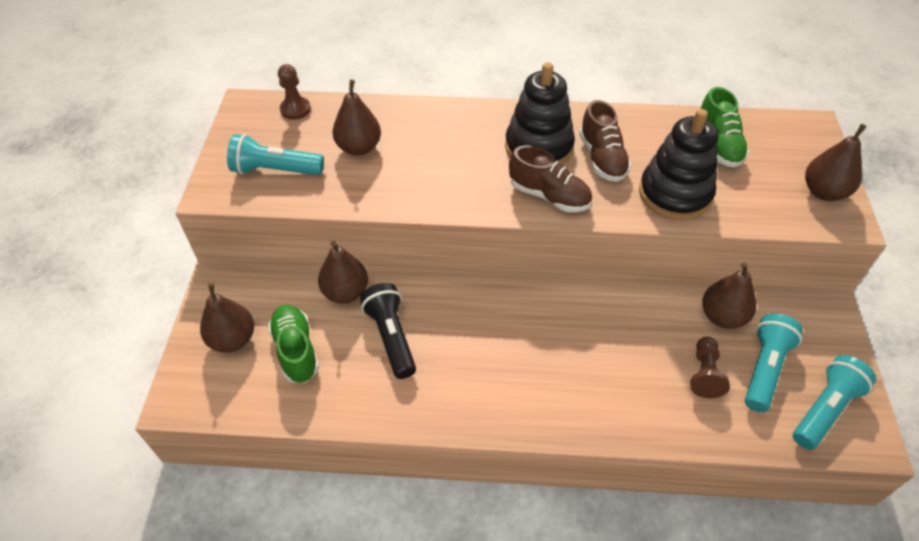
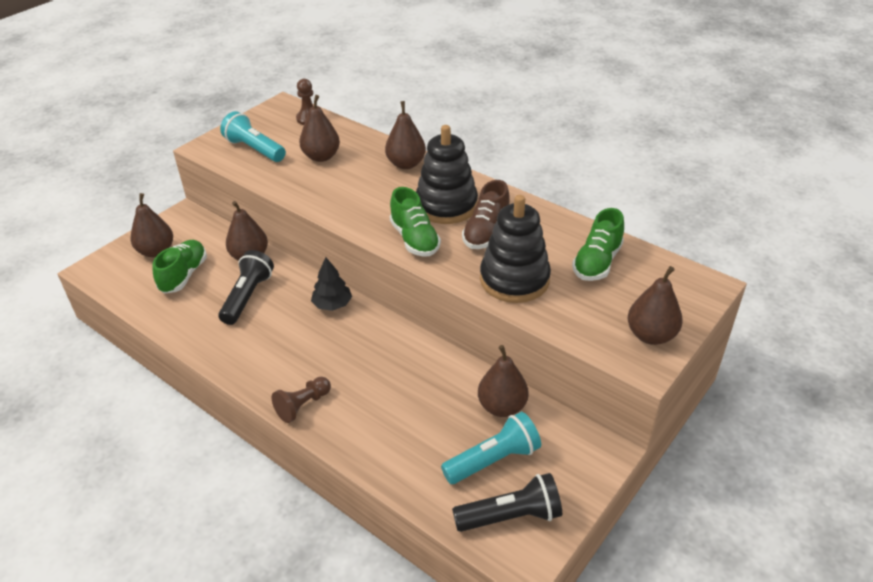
camera: 35 degrees right, 10 degrees down
brown shoe [509,145,592,212] -> green shoe [390,187,441,256]
brown pawn [691,337,730,398] -> brown pawn moved to [272,377,331,423]
turquoise flashlight [793,355,876,450] -> black flashlight [452,473,562,532]
none -> black tree [311,257,352,311]
none -> brown pear [385,101,426,169]

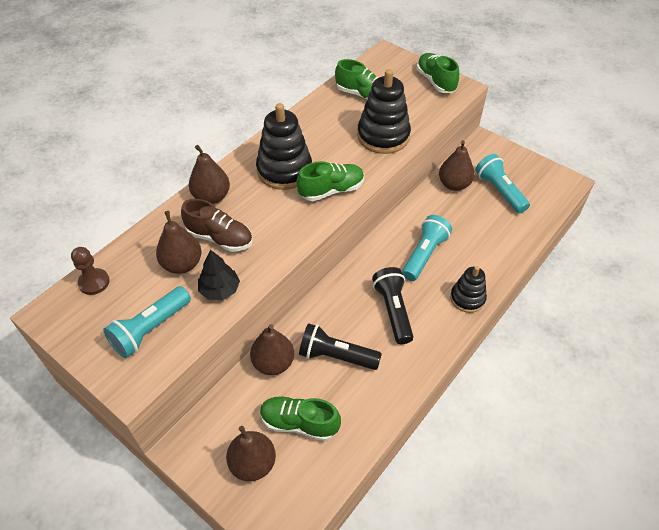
camera: 90 degrees left, 10 degrees up
brown pawn [272,377,331,423] -> black stacking toy [450,266,487,313]
black tree [311,257,352,311] -> black tree moved to [198,250,240,300]
black flashlight [452,473,562,532] -> black flashlight moved to [372,267,413,344]
brown shoe [462,180,509,249] -> brown shoe moved to [181,199,253,252]
brown pear [628,266,683,345] -> green shoe [416,53,459,93]
none -> turquoise flashlight [402,215,452,281]

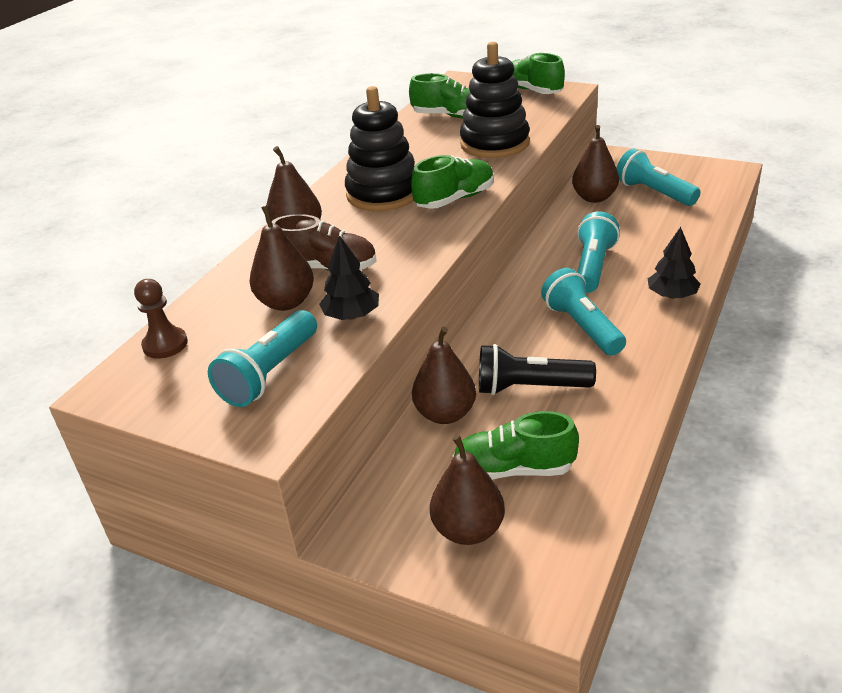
camera: 10 degrees left, 15 degrees down
black flashlight [372,267,413,344] -> turquoise flashlight [541,268,626,356]
black stacking toy [450,266,487,313] -> black tree [648,227,701,299]

